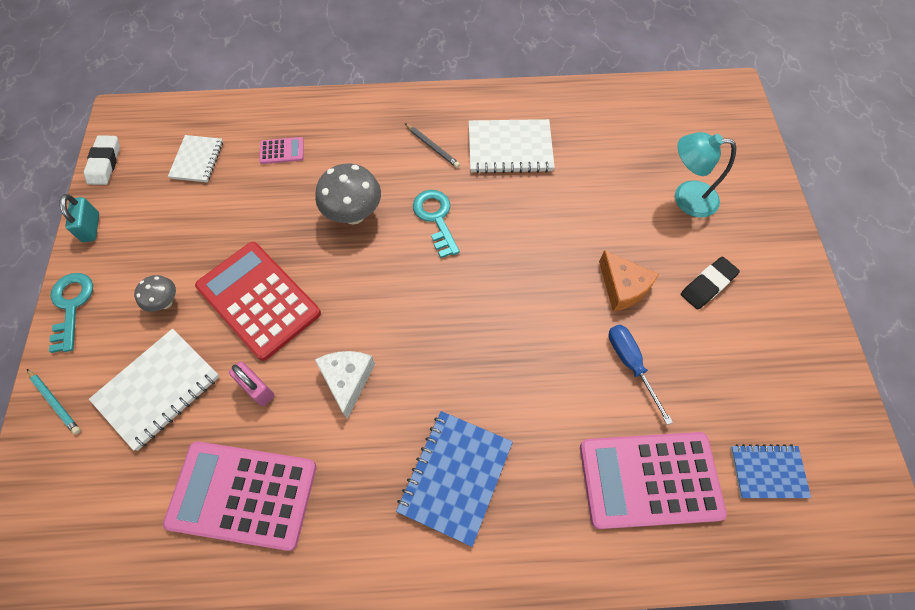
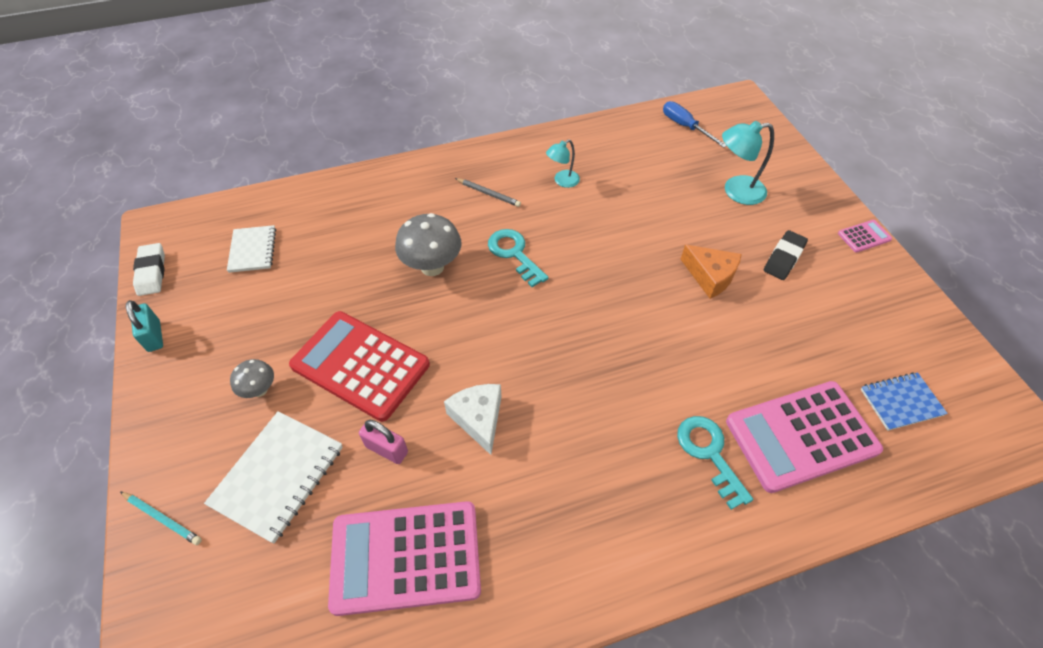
camera: 15 degrees left, 10 degrees down
turquoise key [49,273,93,353] -> turquoise key moved to [677,416,753,510]
pink calculator [259,137,304,164] -> pink calculator moved to [838,220,892,253]
blue notebook [396,411,513,547] -> none
white notebook [469,119,555,174] -> turquoise lamp [546,139,580,188]
blue screwdriver [609,325,673,425] -> blue screwdriver moved to [663,101,727,148]

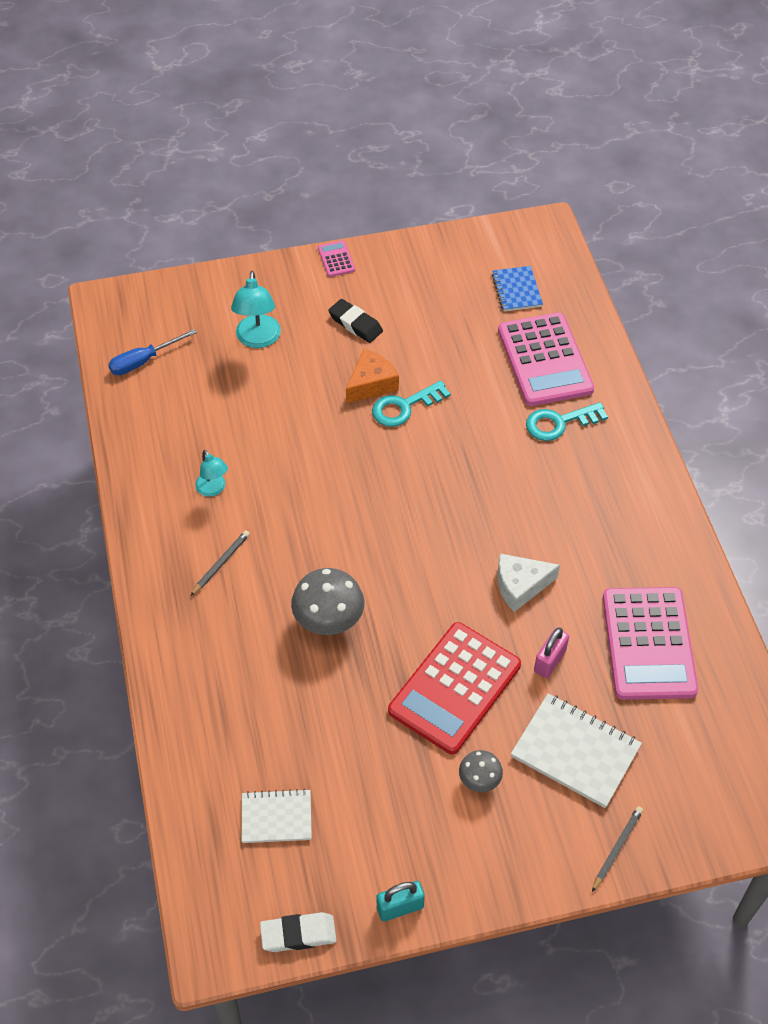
camera: 85 degrees left, 0 degrees up
turquoise pencil [120,492,202,545] -> grey pencil [592,806,643,892]
turquoise key [488,229,549,287] -> turquoise key moved to [372,380,451,427]

